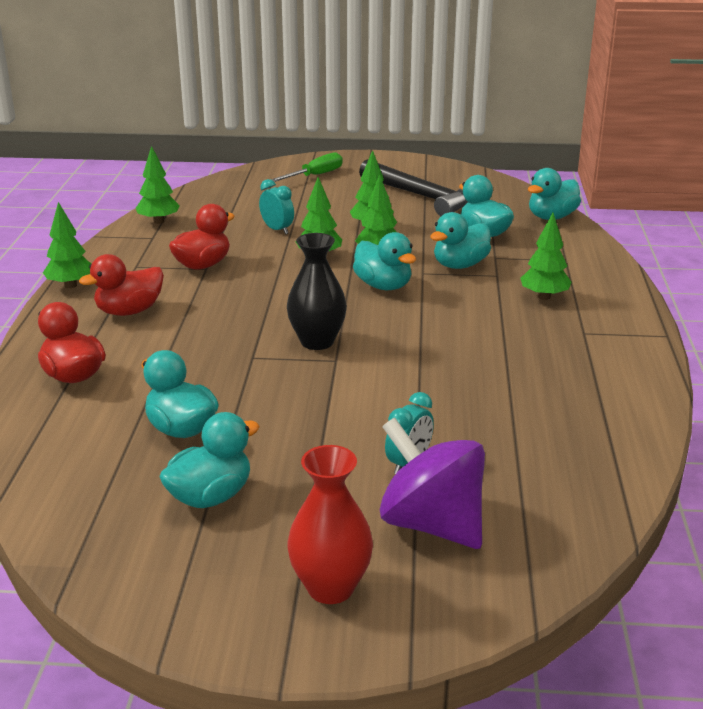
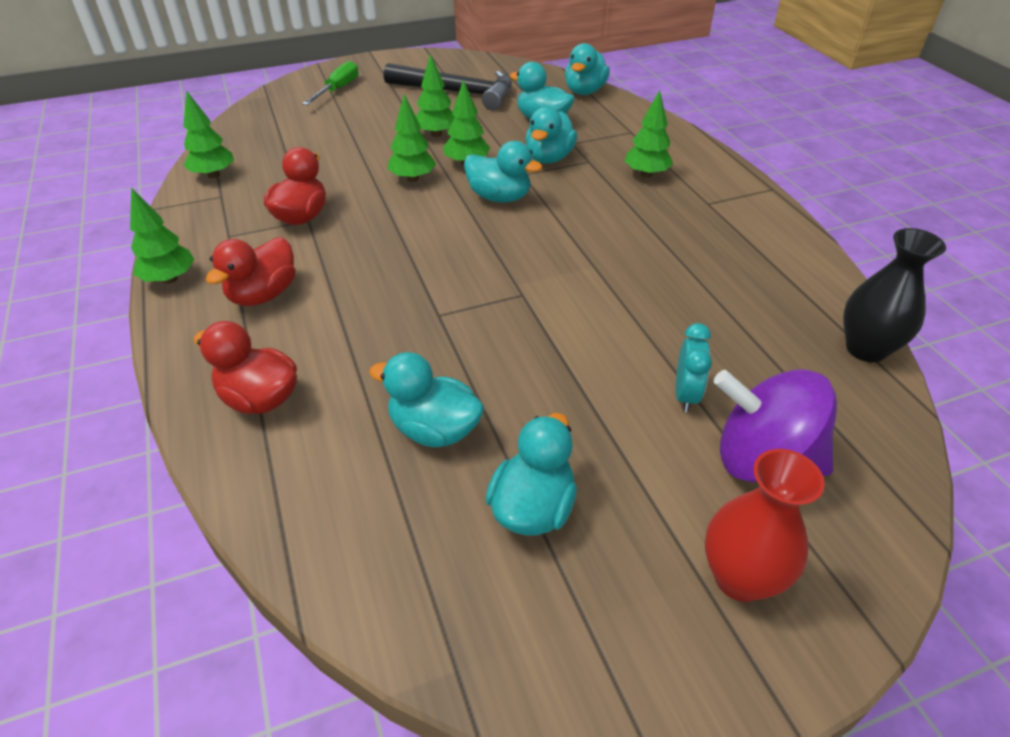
camera: 25 degrees left, 15 degrees up
turquoise clock [259,179,294,234] -> none
black vase [287,233,347,350] -> black vase moved to [843,228,946,362]

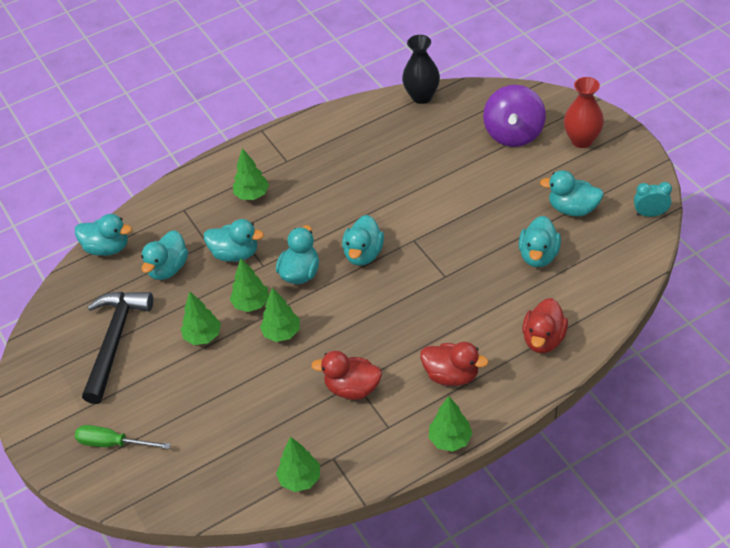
camera: 95 degrees left, 5 degrees up
turquoise clock [675,323,712,412] -> turquoise clock moved to [634,182,672,217]
none -> turquoise duck [342,215,384,266]

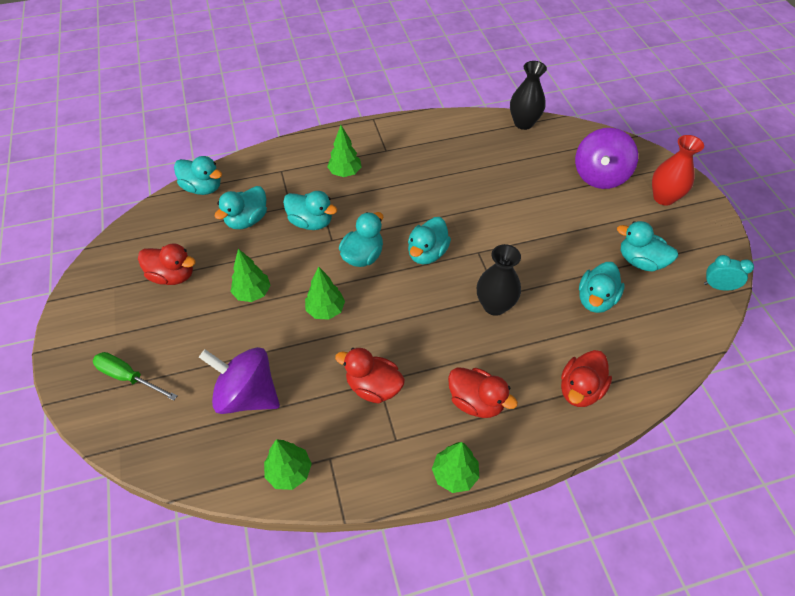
camera: 10 degrees right, 5 degrees up
black hammer [82,292,153,404] -> red duck [138,243,196,285]
green tree [230,258,269,312] -> none
none -> purple spinning top [199,347,280,414]
none -> black vase [477,244,521,316]

